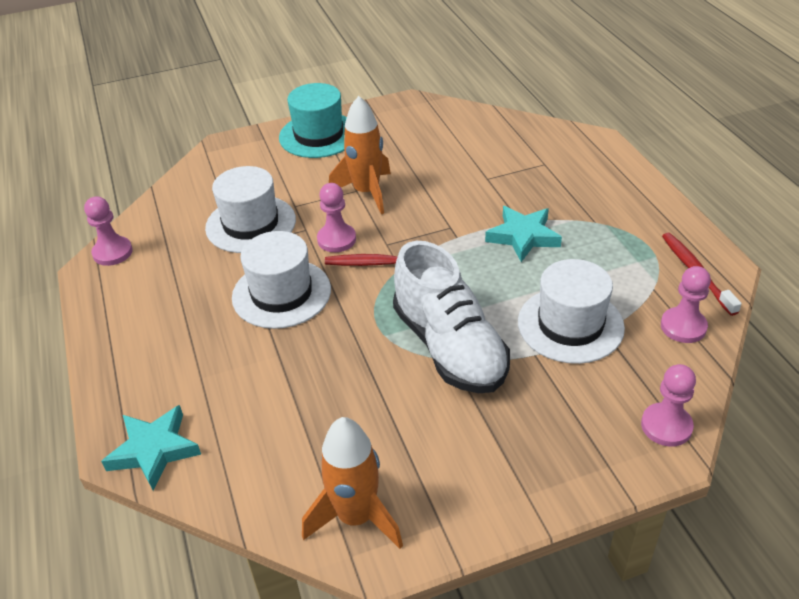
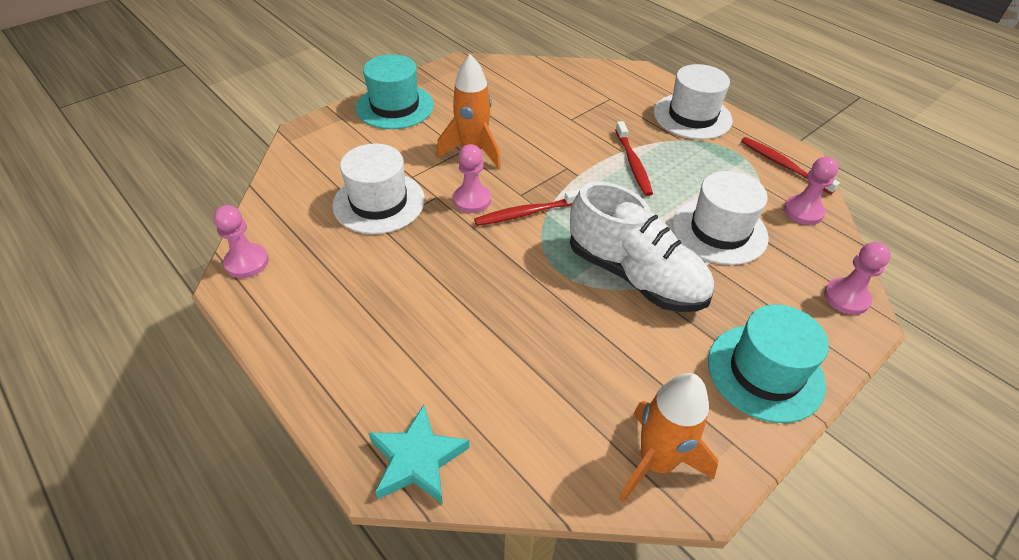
camera: 25 degrees left, 5 degrees up
white hat [232,231,331,329] -> white hat moved to [654,64,733,140]
turquoise star [485,206,562,262] -> red toothbrush [615,121,653,196]
none -> turquoise hat [708,305,829,423]

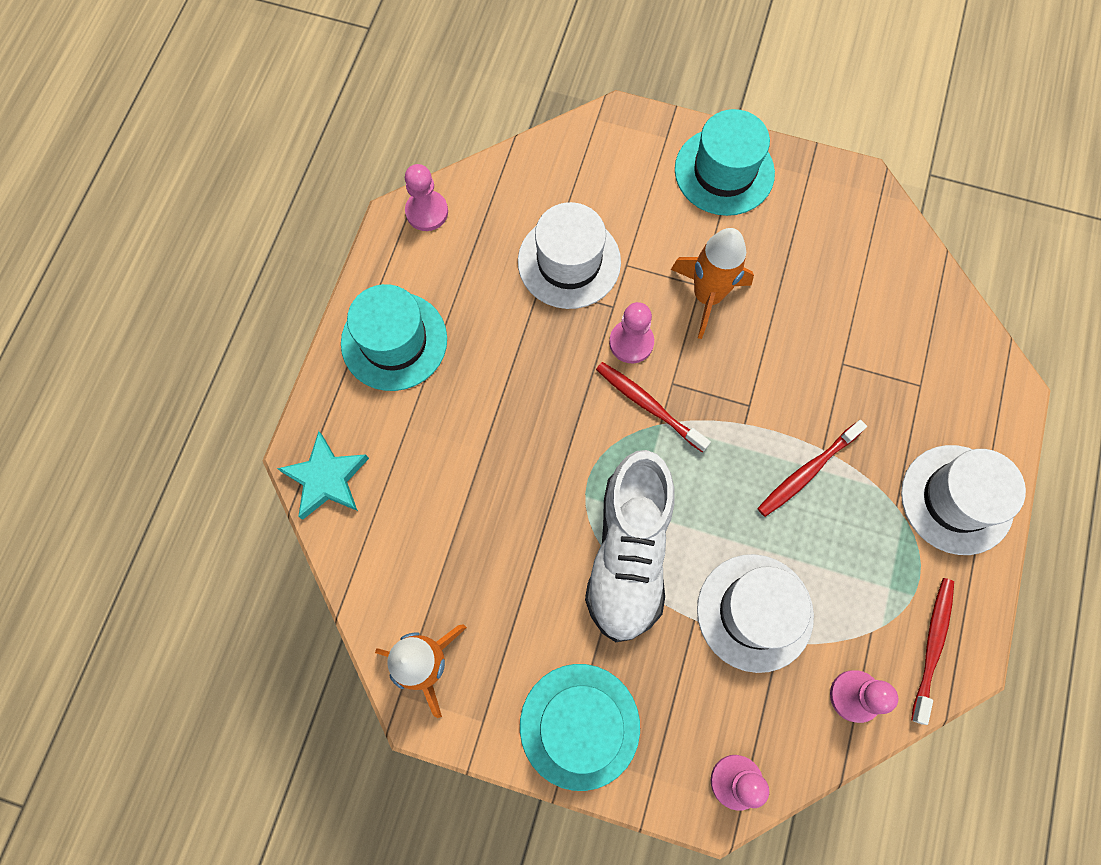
camera: 60 degrees right, 25 degrees up
none -> turquoise hat [341,284,447,391]

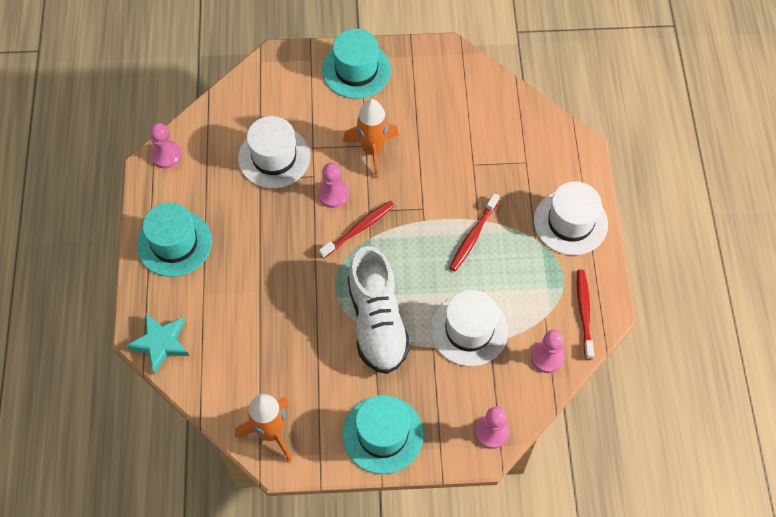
camera: 20 degrees left, 10 degrees down
red toothbrush [596,362,711,452] -> red toothbrush turned 120 degrees clockwise [319,201,395,259]

